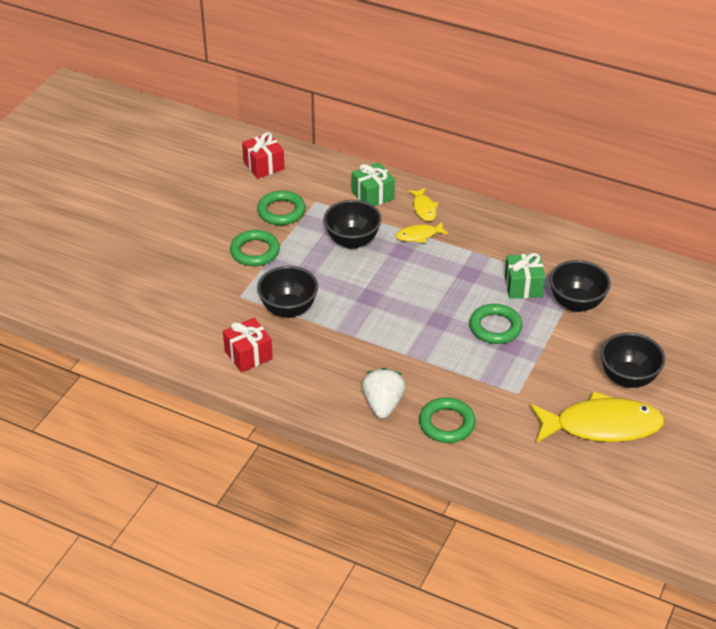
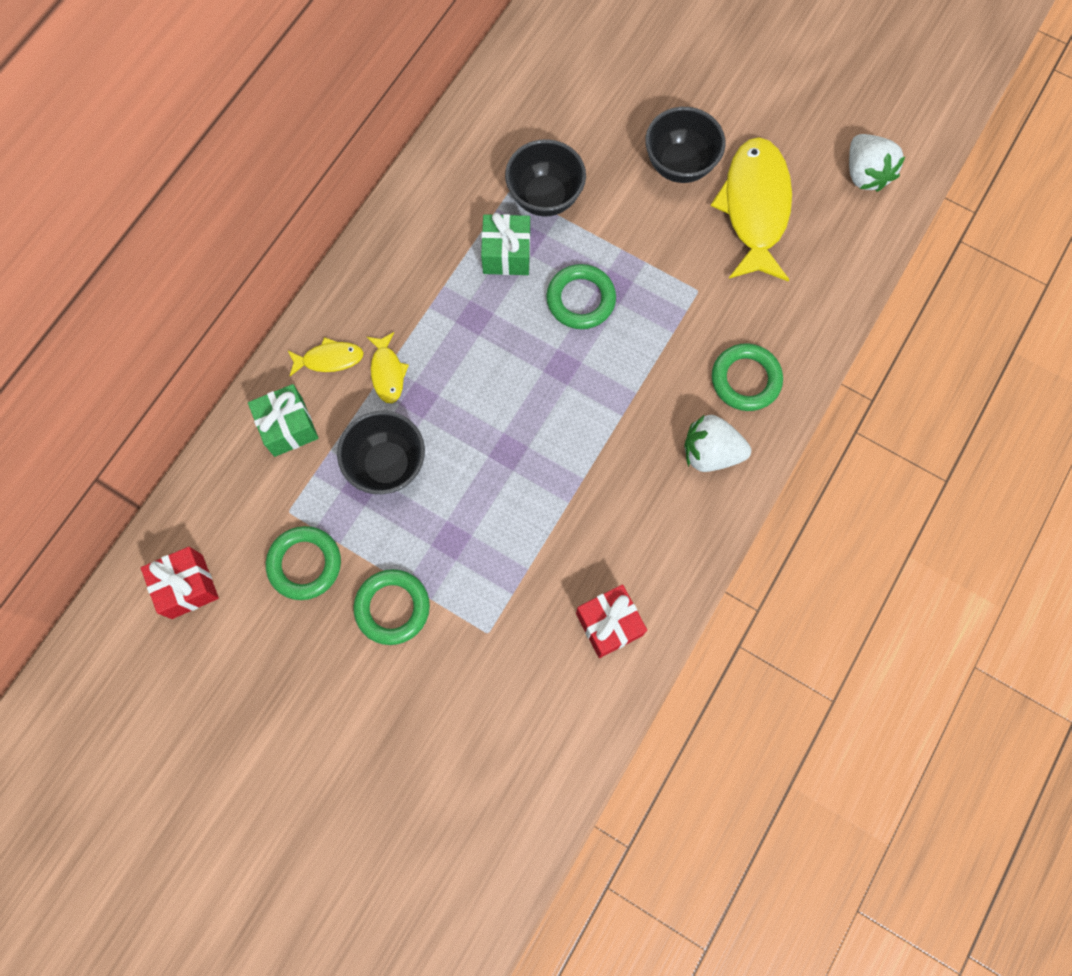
camera: 85 degrees left, 30 degrees up
black bowl [257,266,318,318] -> none
none -> white strawberry [849,134,905,192]

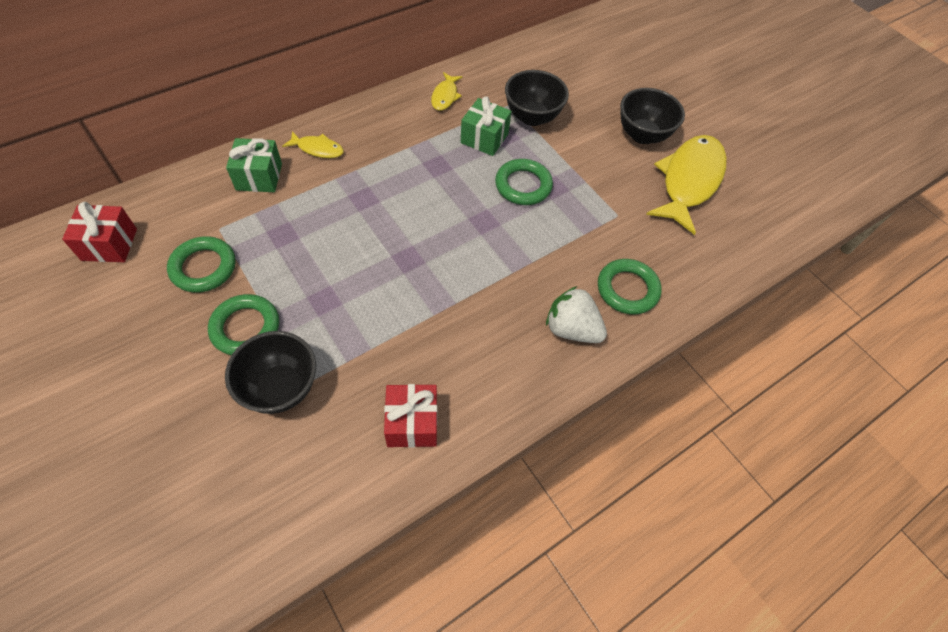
camera: 20 degrees right, 15 degrees down
black bowl [337,411,425,494] -> black bowl moved to [225,331,316,414]
yellow fish [367,332,409,403] -> yellow fish moved to [431,72,463,110]
white strawberry [849,134,905,192] -> none

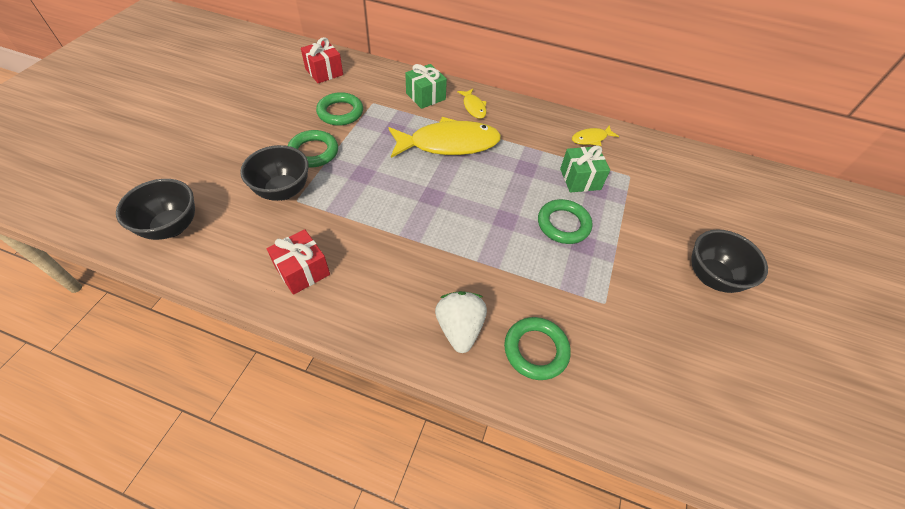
camera: 55 degrees right, 5 degrees down
black bowl [505,70,569,126] -> black bowl moved to [116,179,195,240]
yellow fish [646,135,727,235] -> yellow fish moved to [389,117,501,158]

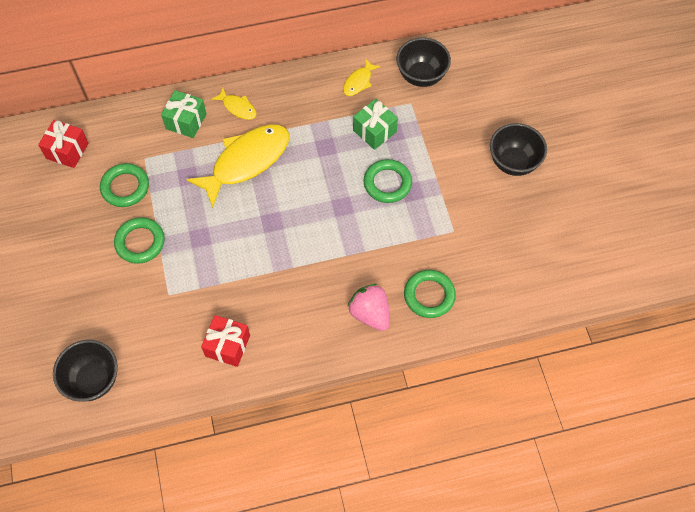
camera: 30 degrees left, 10 degrees up
black bowl [240,145,309,201] -> black bowl moved to [396,38,451,87]
white strawberry [435,291,487,353] -> pink strawberry [347,284,390,331]

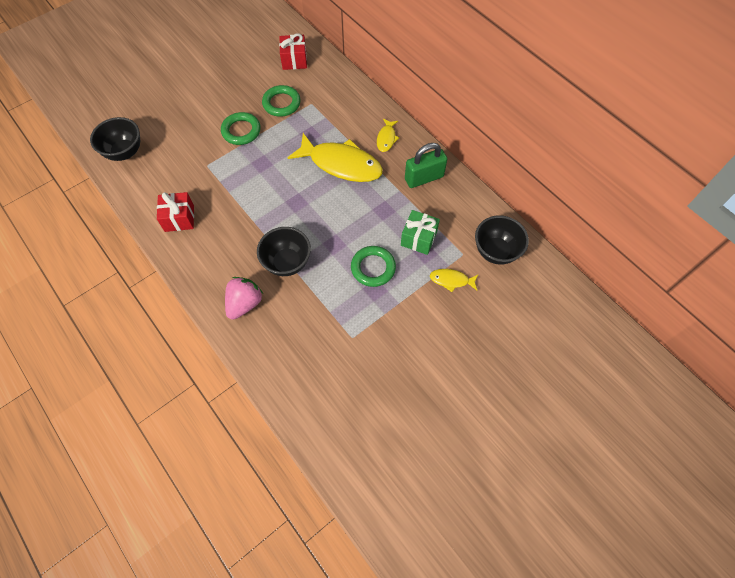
camera: 65 degrees right, 0 degrees up
green gift [161,90,206,138] -> none
yellow fish [343,59,381,96] -> yellow fish moved to [430,269,479,292]
green ring [404,270,456,318] -> none
black bowl [490,123,547,176] -> black bowl moved to [257,227,311,276]
none -> green padlock [405,143,447,188]

